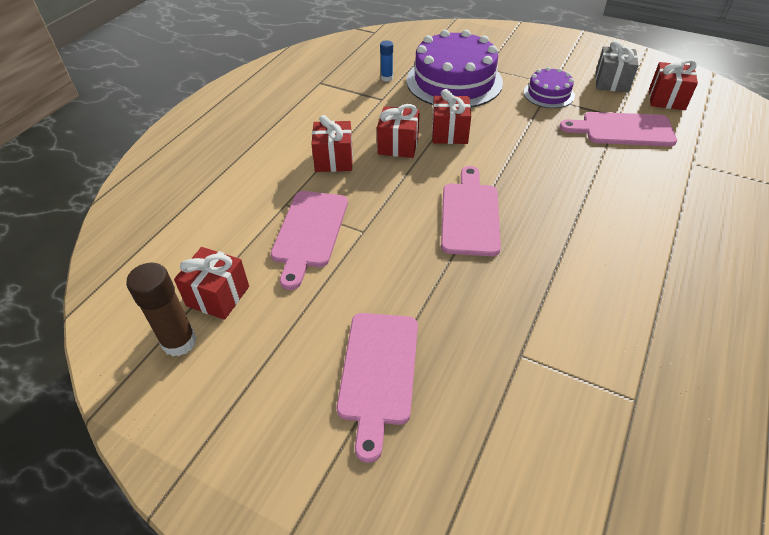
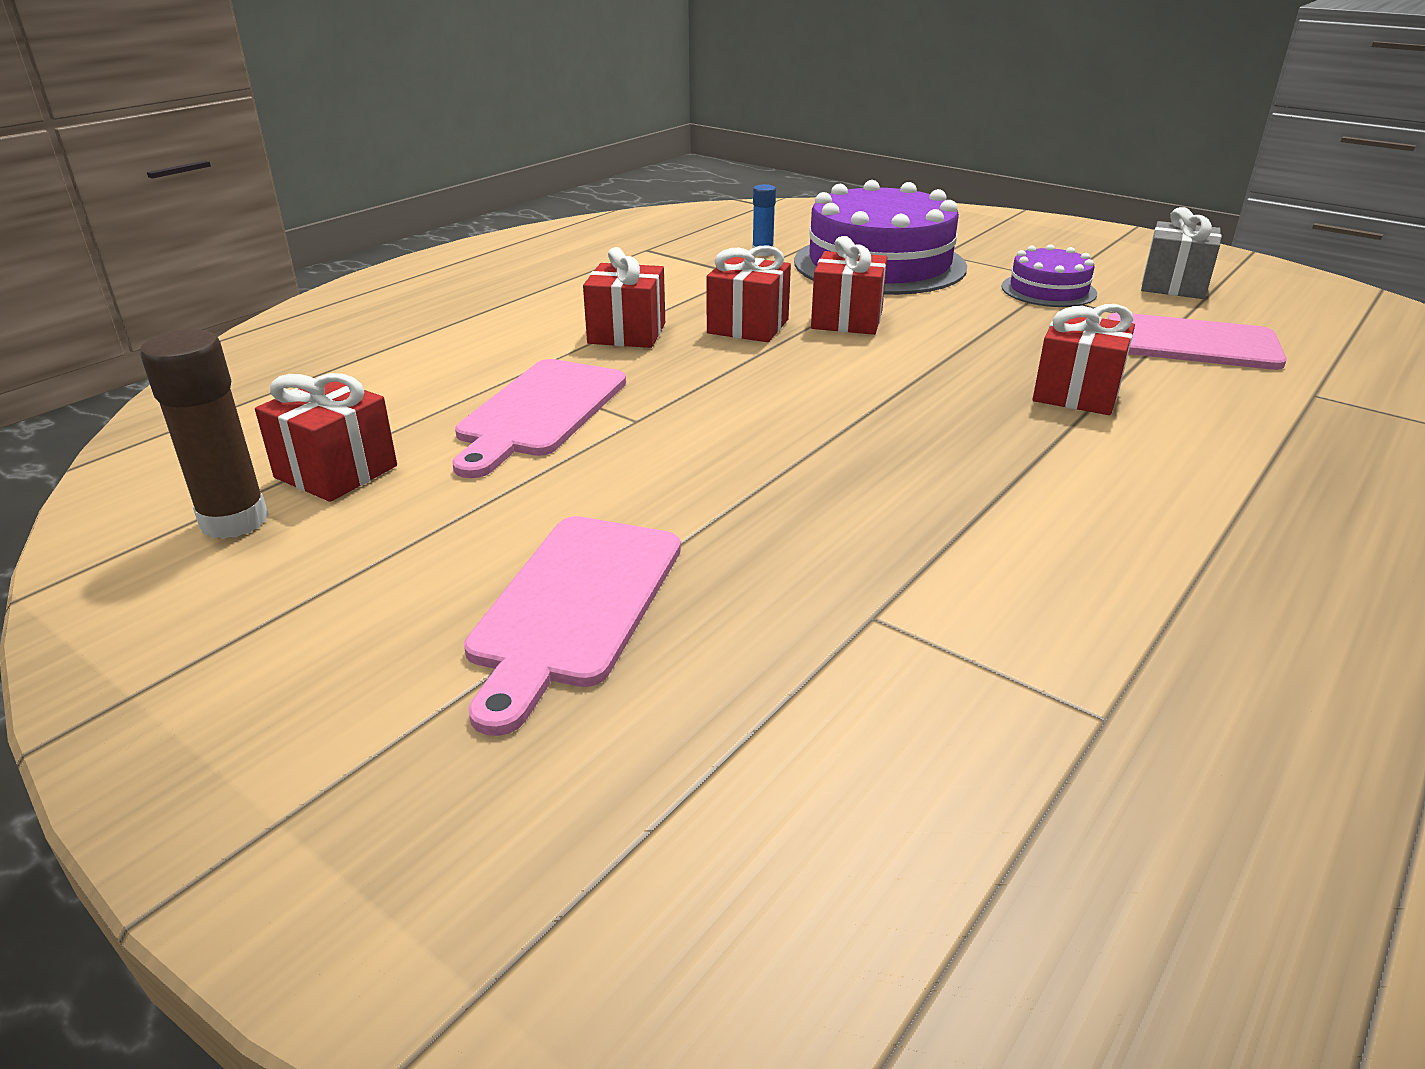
camera: 10 degrees right, 15 degrees down
pink cutting board [441,166,501,256] -> none
red gift [649,59,698,110] -> red gift moved to [1033,304,1135,415]

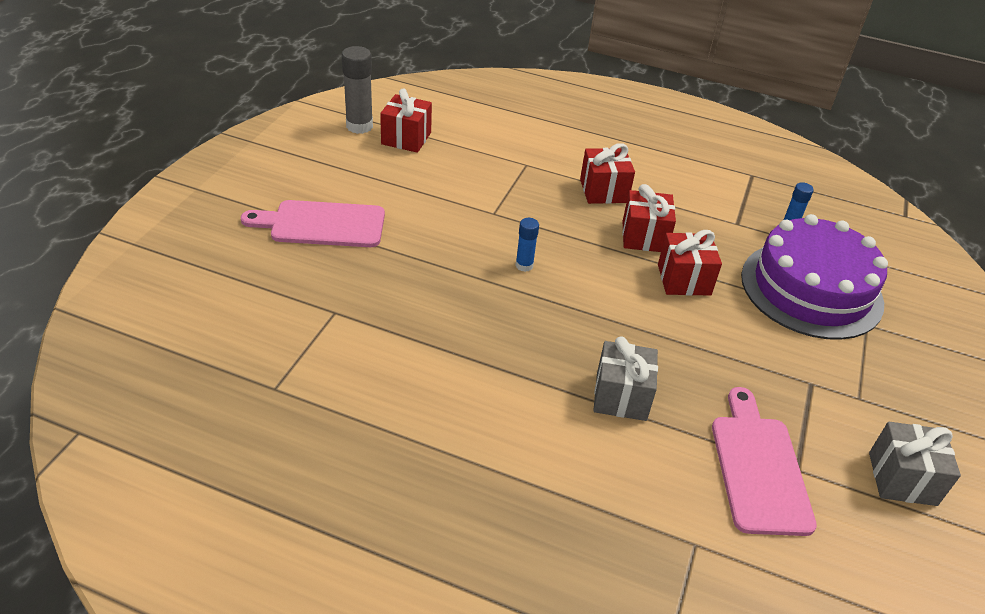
camera: 70 degrees right, 10 degrees up
brown glue stick [140,329,268,539] -> grey glue stick [342,46,373,134]
pink cutting board [452,359,626,478] -> none
purple cake [1001,244,1097,307] -> none
red gift [1033,304,1135,415] -> grey gift [593,336,658,421]
none -> blue glue stick [515,218,539,272]

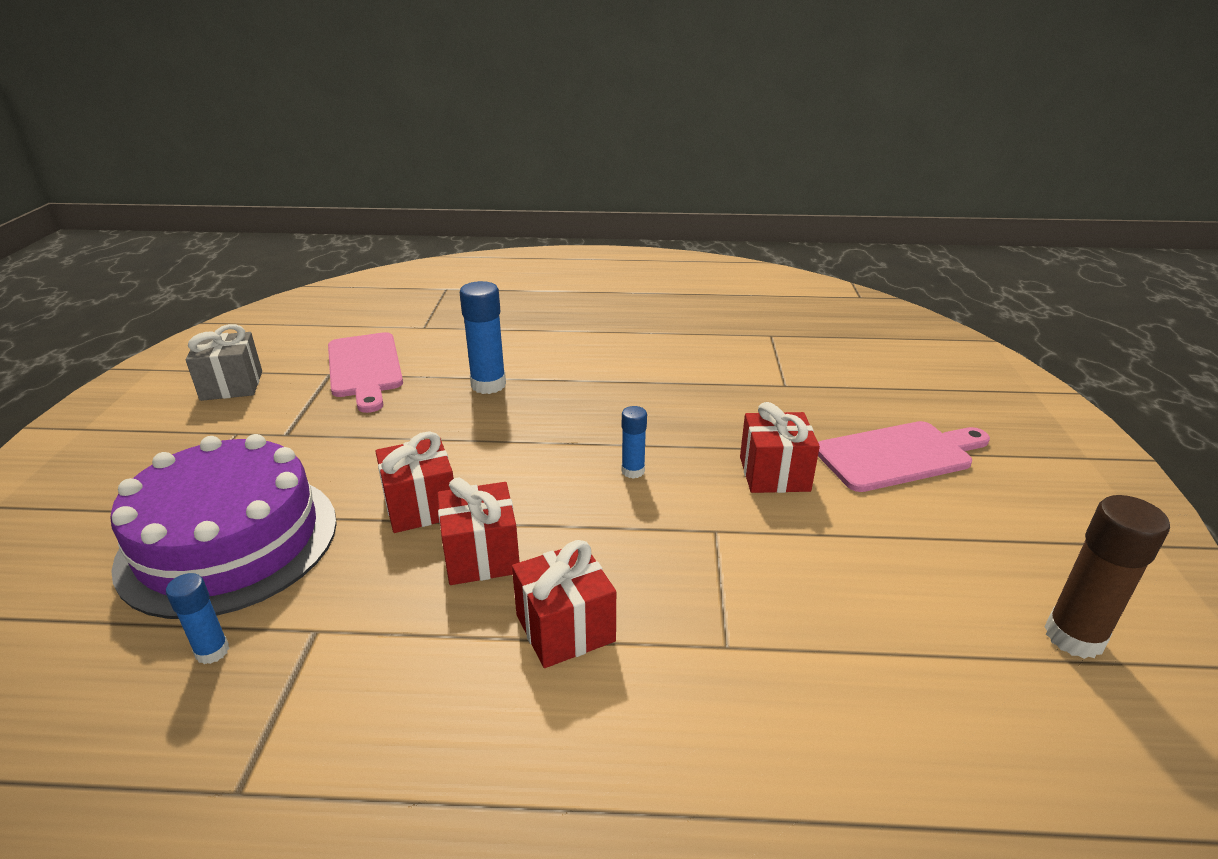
camera: 165 degrees right, 10 degrees down
grey glue stick [342,46,373,134] -> brown glue stick [1044,495,1170,659]
red gift [380,88,432,153] -> red gift moved to [740,402,820,493]
grey gift [593,336,658,421] -> blue glue stick [460,281,506,394]

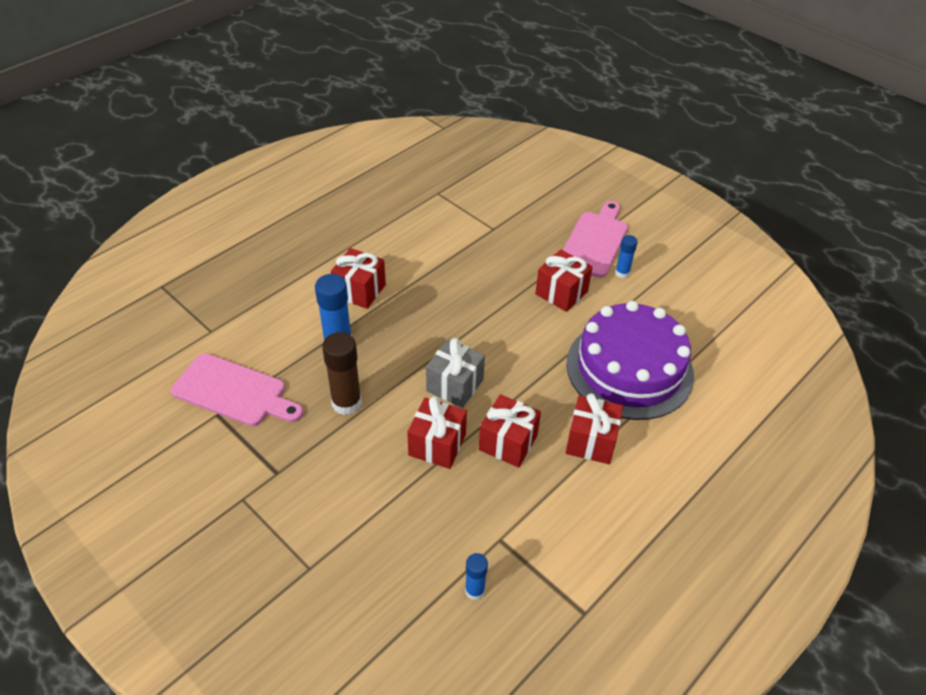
camera: 50 degrees left, 15 degrees up
purple cake [110,434,337,619] -> purple cake moved to [566,301,694,420]
grey gift [185,324,262,401] -> grey gift moved to [426,338,485,408]
blue glue stick [621,406,647,479] -> blue glue stick moved to [615,235,638,278]
brown glue stick [1044,495,1170,659] -> brown glue stick moved to [322,332,362,415]
none -> red gift [331,248,386,309]

